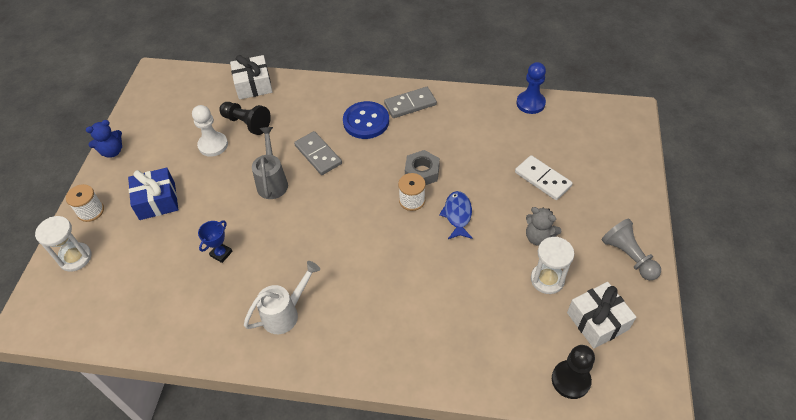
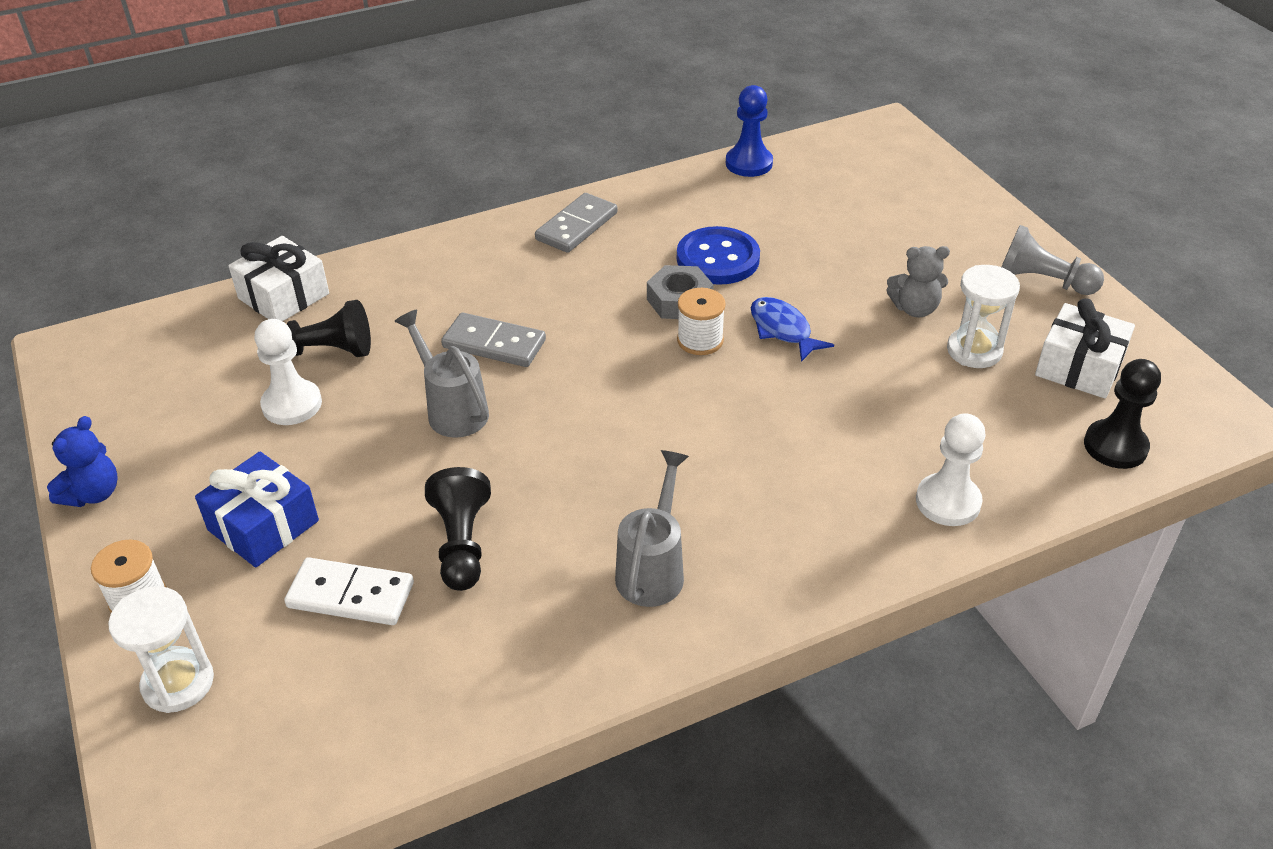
camera: 35 degrees left, 10 degrees down
blue trophy [198,221,232,263] -> black pawn [425,467,491,591]
white watering can [244,261,320,334] -> grey watering can [615,450,689,607]
blue button [343,101,389,139] -> blue button moved to [677,226,760,285]
white domino [515,155,573,200] -> white domino moved to [284,557,414,625]
none -> white pawn [916,413,986,526]

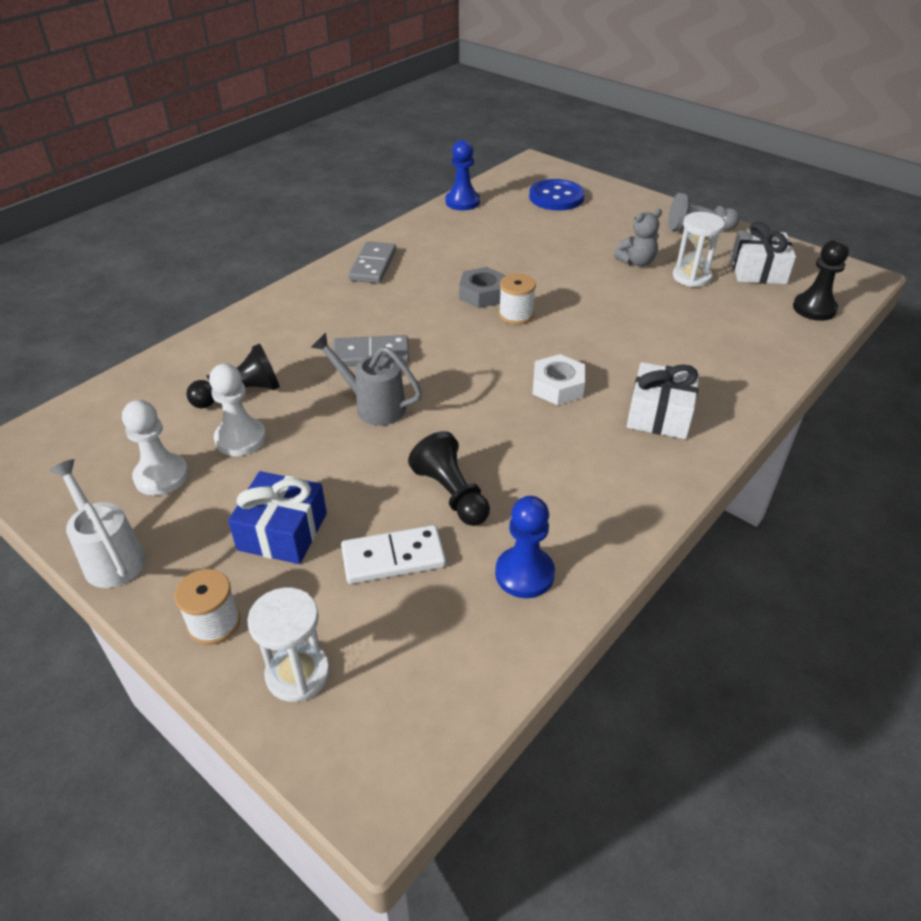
camera: 25 degrees left, 0 degrees up
blue teddy bear [47,416,117,507] -> white watering can [49,459,146,588]
white gift [228,236,329,322] -> white gift moved to [627,362,700,439]
grey watering can [615,450,689,607] -> none
blue button [677,226,760,285] -> blue button moved to [529,179,585,210]
blue fish [751,297,834,362] -> none
white pawn [916,413,986,526] -> white pawn moved to [122,400,189,496]
none -> blue pawn [495,496,555,598]
none -> white nut [533,354,585,405]

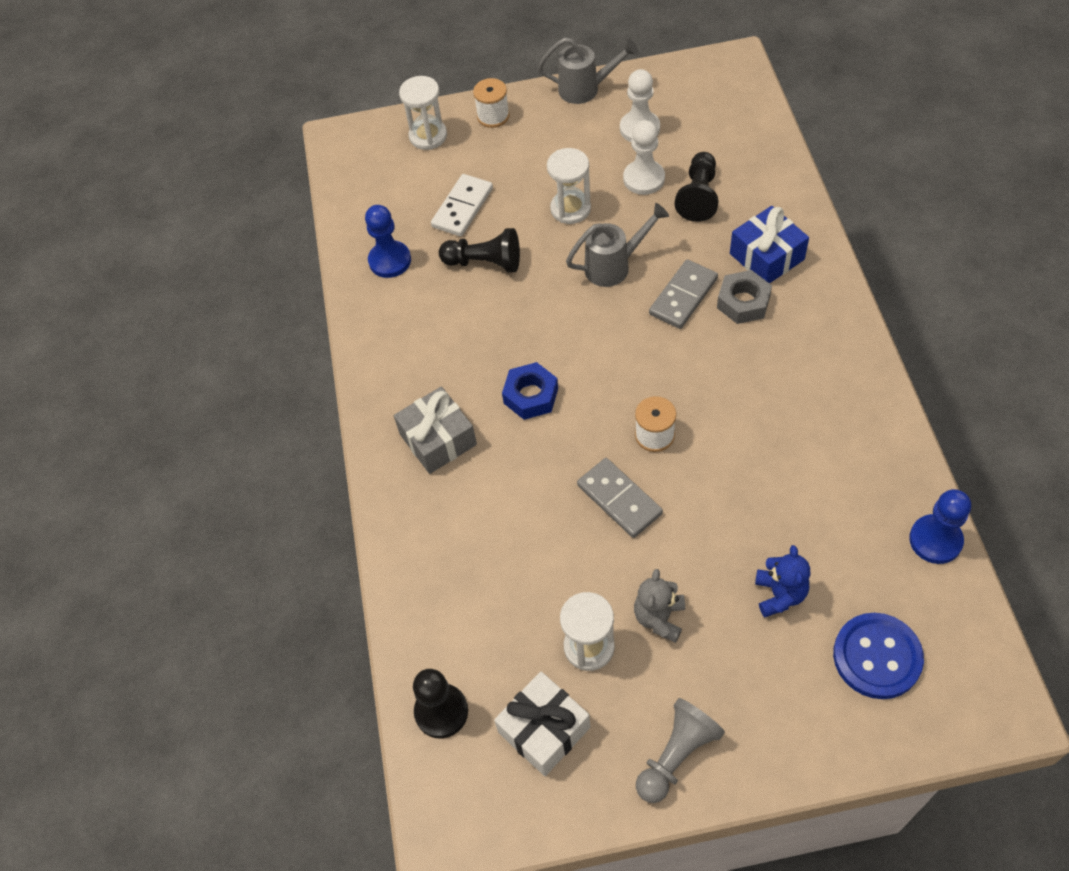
camera: 135 degrees right, 15 degrees up
white watering can [49,459,146,588] -> grey watering can [538,37,639,104]
blue gift [228,471,327,564] -> blue gift moved to [730,206,809,283]
grey domino [348,241,396,283] -> grey domino moved to [577,458,663,538]
grey nut [459,267,506,308] -> grey nut moved to [717,270,772,324]
white nut [533,354,585,405] -> blue nut [502,362,558,420]
white gift [627,362,700,439] -> grey gift [394,386,477,474]
none -> white hourglass [547,148,591,224]
none -> blue teddy bear [755,545,810,618]

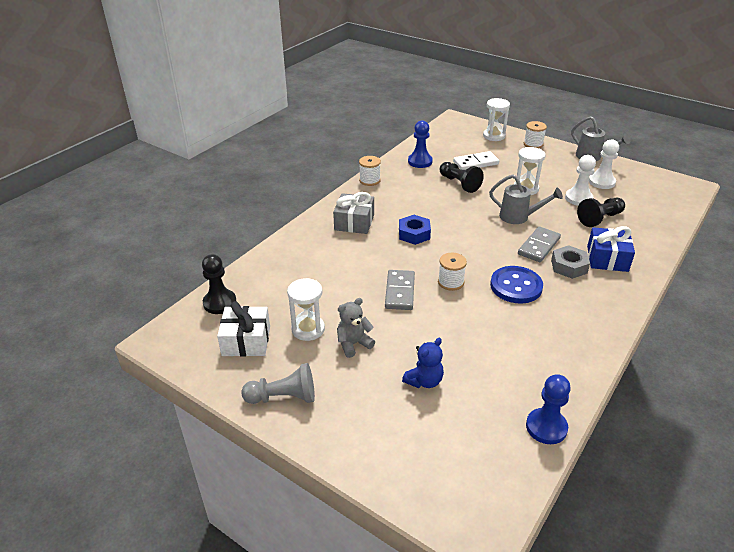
camera: 40 degrees right, 20 degrees down
grey domino [649,259,718,329] -> grey domino turned 45 degrees counterclockwise [518,227,561,262]
blue button [833,613,924,699] -> blue button moved to [490,266,543,304]
none -> white spool [359,156,381,186]

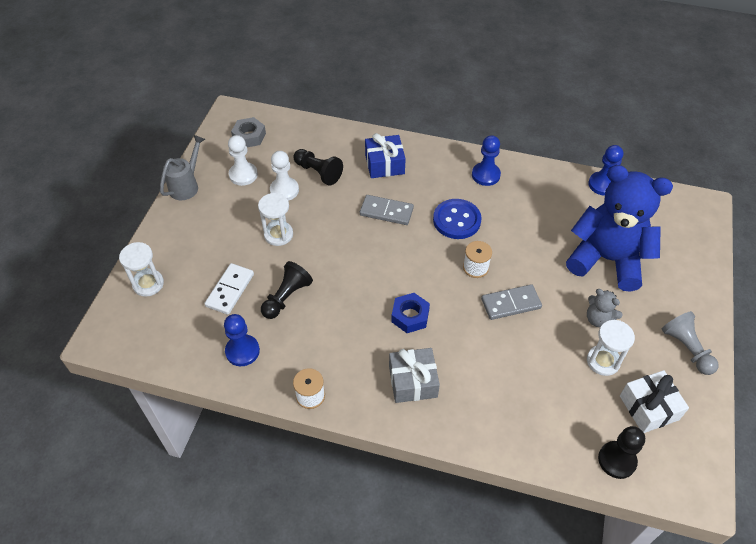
camera: 110 degrees left, 15 degrees up
blue teddy bear [402,338,444,388] -> blue teddy bear [566,165,673,292], size x2.45
white domino [453,151,499,170] -> white domino turned 60 degrees clockwise [205,263,254,315]
grey watering can [489,174,563,224] -> none
white spool [524,121,547,148] -> none
grey nut [551,245,590,279] -> grey nut moved to [231,117,266,147]
none -> blue pawn [472,135,501,186]

